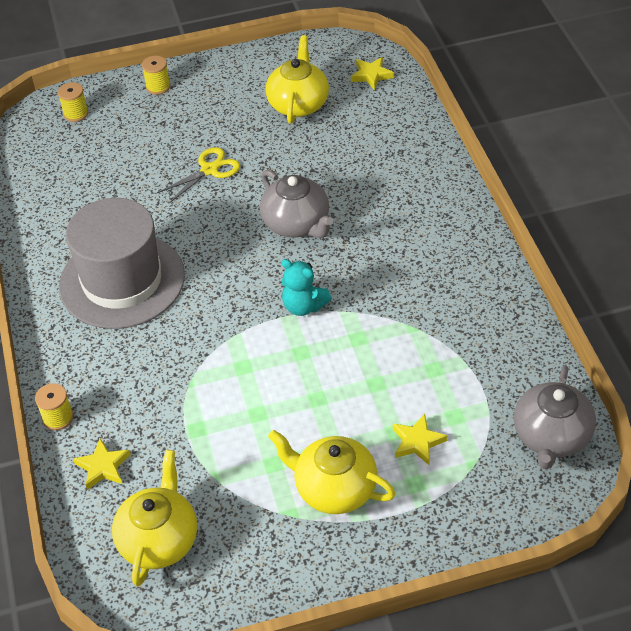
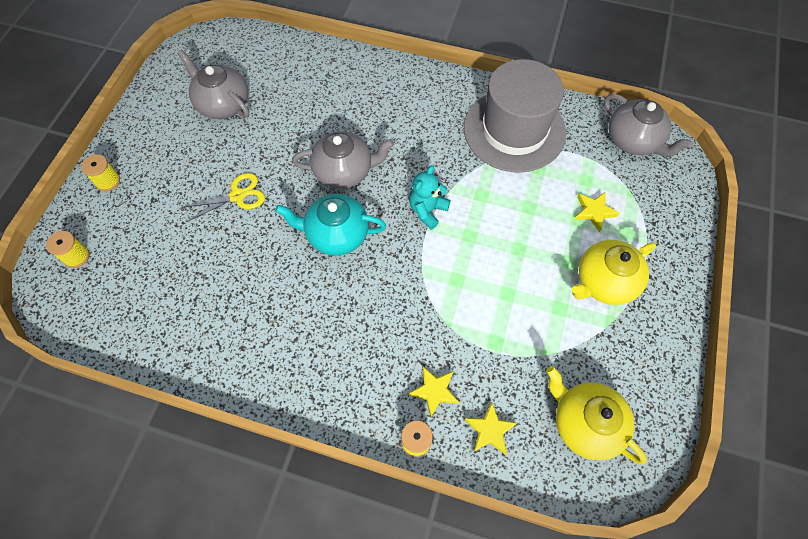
camera: 60 degrees left, 15 degrees up
grey hat [59,198,185,329] -> grey hat moved to [464,59,566,173]
yellow scissors [157,147,240,203] -> yellow scissors turned 75 degrees clockwise [181,173,265,222]
yellow teapot [266,35,329,124] -> grey teapot [177,50,249,119]
turquoise teddy bear [281,259,332,316] -> turquoise teddy bear turned 150 degrees clockwise [409,165,451,230]
yellow star [351,57,394,90] -> yellow star moved to [409,367,459,417]
none -> turquoise teapot [275,194,386,256]

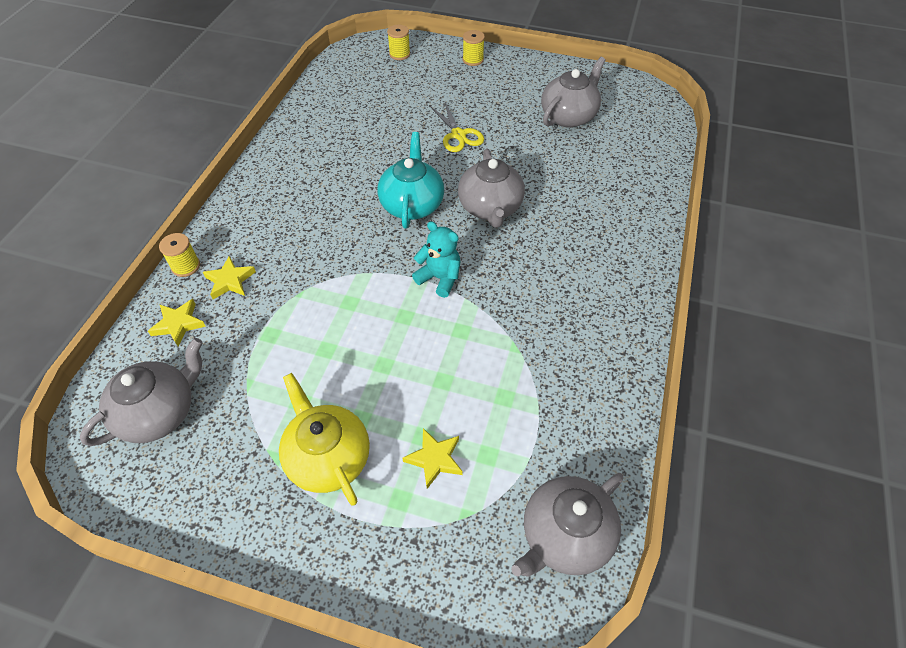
camera: 90 degrees right, 10 degrees down
grey hat [464,59,566,173] -> none
yellow teapot [547,366,647,464] -> grey teapot [80,338,203,446]

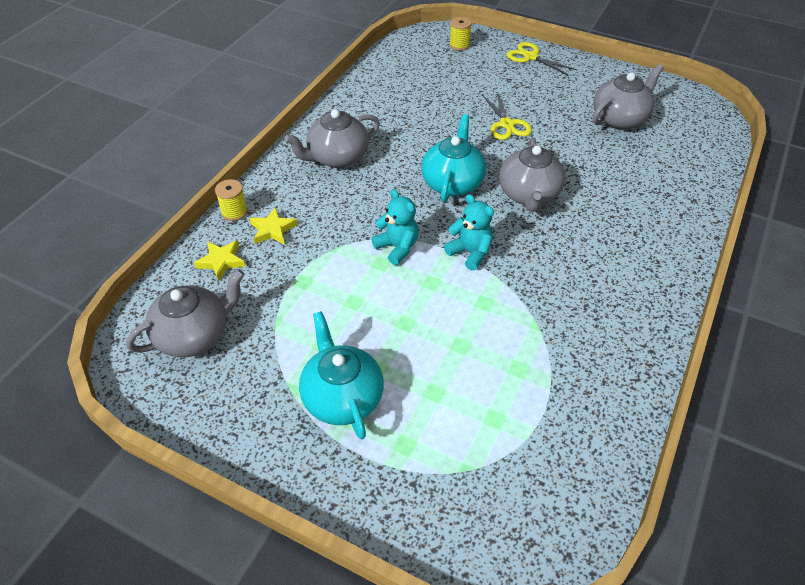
camera: 10 degrees right, 5 degrees down
yellow teapot [279,373,370,506] -> turquoise teapot [299,311,384,439]
yellow star [402,428,463,489] -> none
yellow spool [463,30,485,66] -> yellow scissors [507,42,576,76]
grey teapot [511,473,624,577] -> grey teapot moved to [284,109,380,168]
none -> turquoise teddy bear [371,189,418,265]

